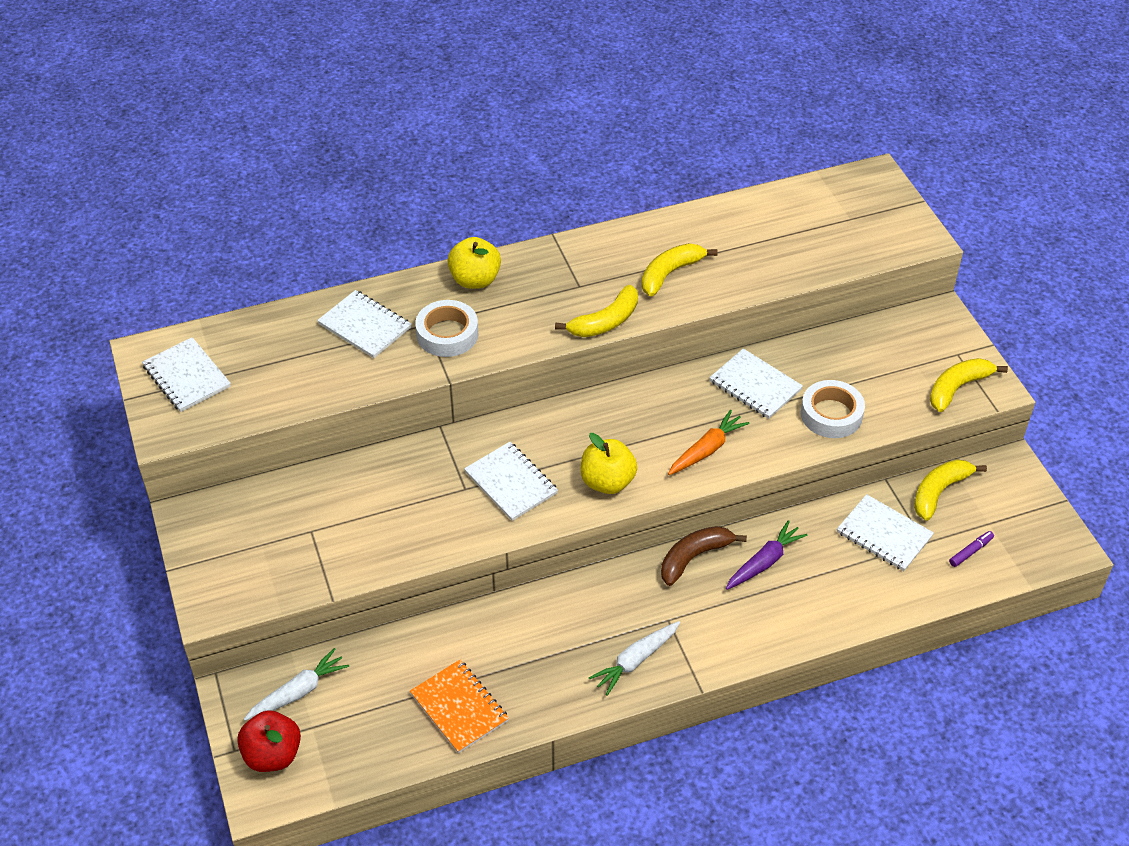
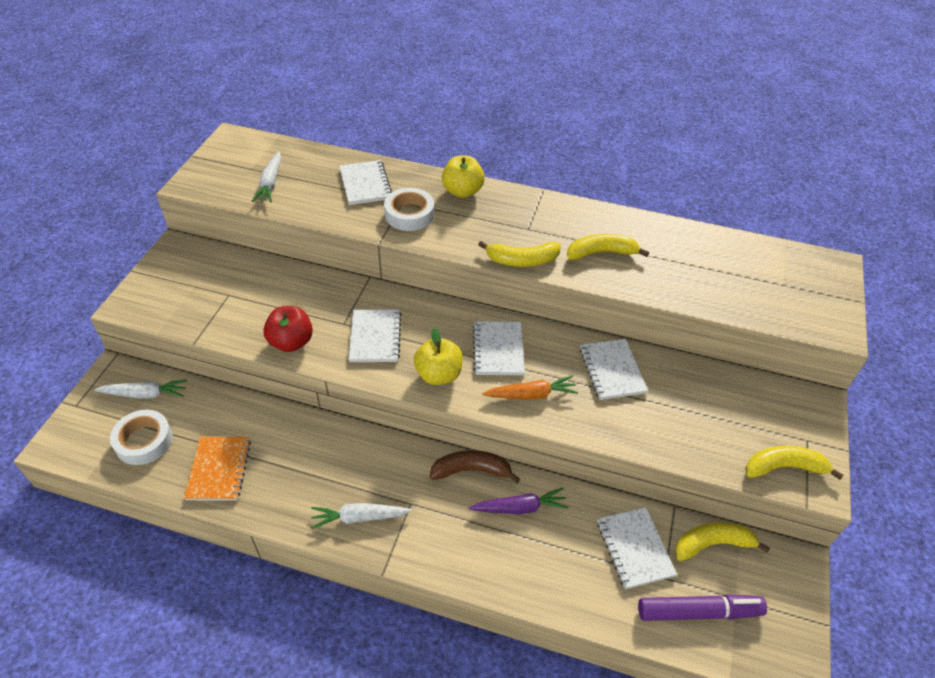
camera: 35 degrees right, 0 degrees up
white notebook [142,337,231,412] -> white notebook moved to [472,321,525,375]
red apple [237,710,301,772] -> red apple moved to [263,306,313,352]
white tape [801,380,865,438] -> white tape moved to [110,410,173,465]
purple marker [949,531,994,567] -> purple marker [638,594,767,621], size x2.17
none -> white carrot [252,151,281,203]

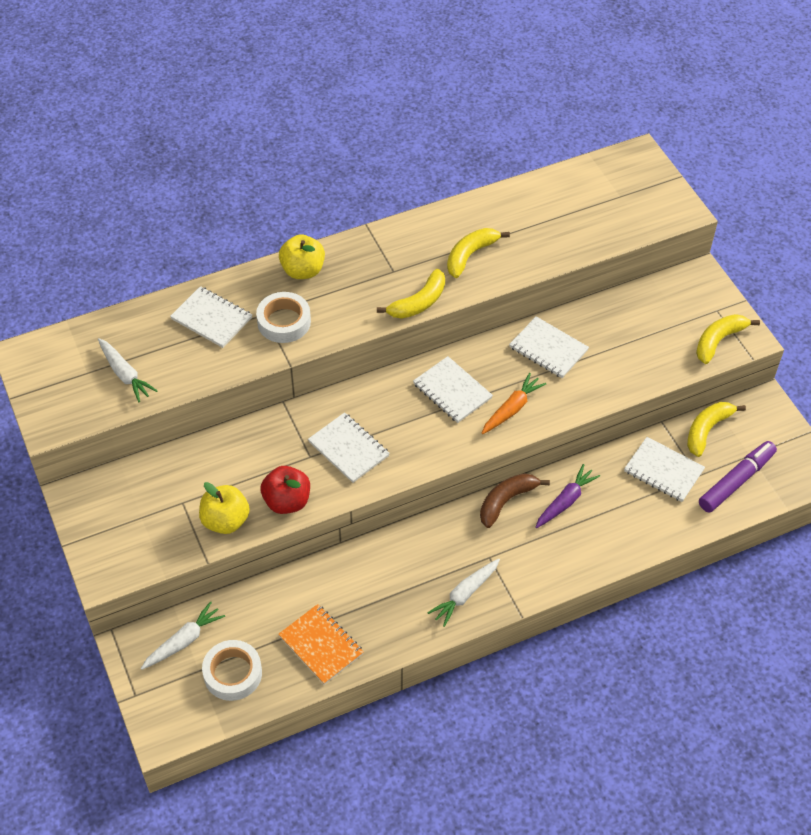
camera: 40 degrees left, 5 degrees up
yellow apple [414,327,463,385] -> yellow apple moved to [199,482,250,534]

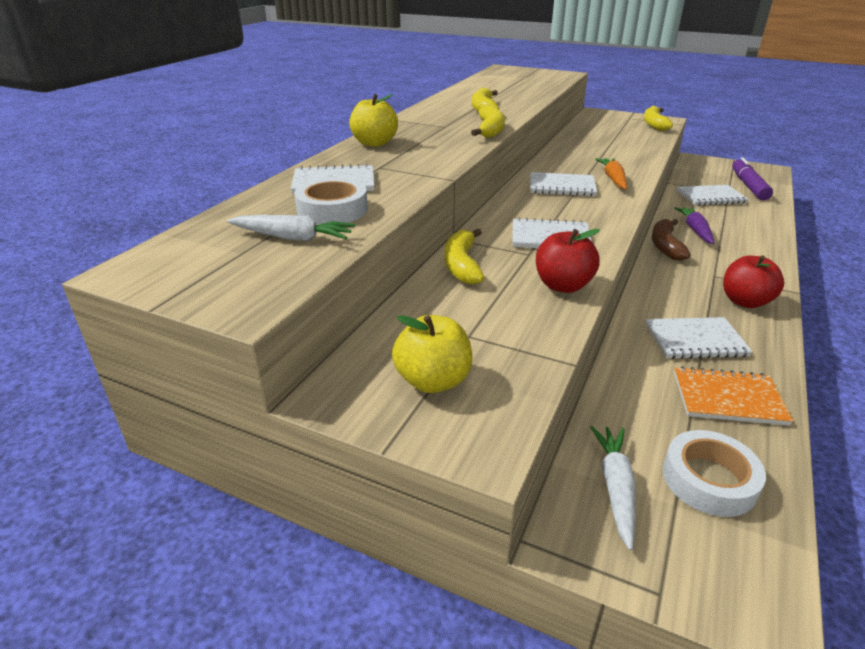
camera: 40 degrees left, 20 degrees down
yellow apple [199,482,250,534] -> yellow apple moved to [392,315,472,393]
white tape [256,292,311,343] -> white tape moved to [294,178,368,225]
white carrot [427,558,500,627] -> red apple [723,255,784,308]
white notebook [509,316,589,378] -> white notebook moved to [645,317,753,359]
yellow banana [687,402,746,457] -> yellow banana moved to [444,229,485,285]

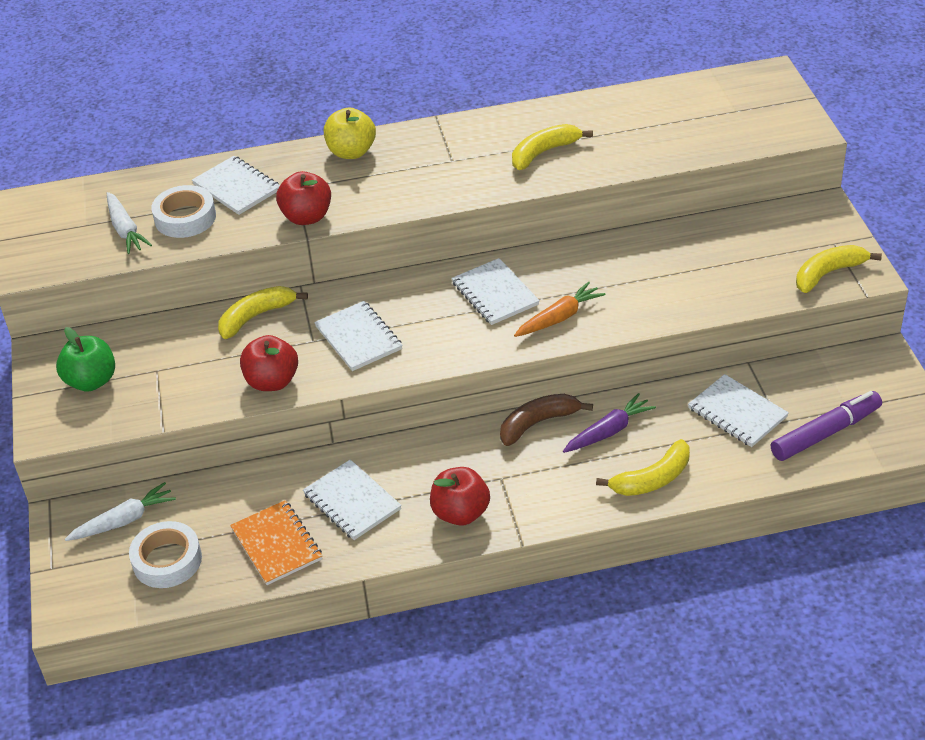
camera: 55 degrees right, 10 degrees up
yellow apple [392,315,472,393] -> green apple [56,327,115,391]
yellow banana [471,105,505,138] -> yellow banana moved to [596,439,690,496]
none -> red apple [276,171,331,225]

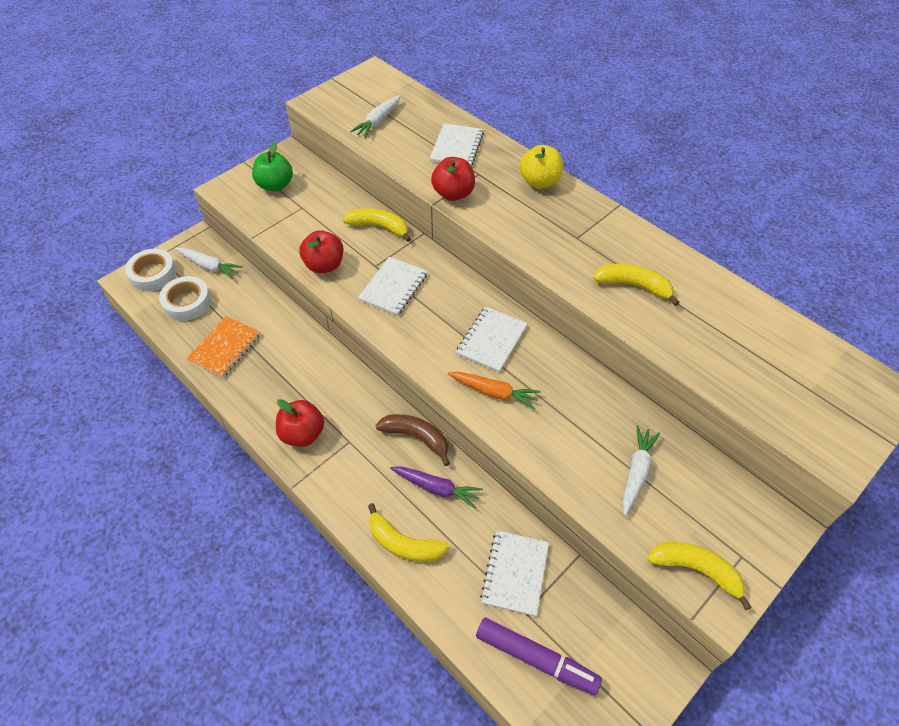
camera: 55 degrees right, 10 degrees up
white tape [151,185,216,238] -> white tape moved to [125,249,177,291]
white notebook [303,459,402,540] -> none
none -> white carrot [622,425,660,516]

